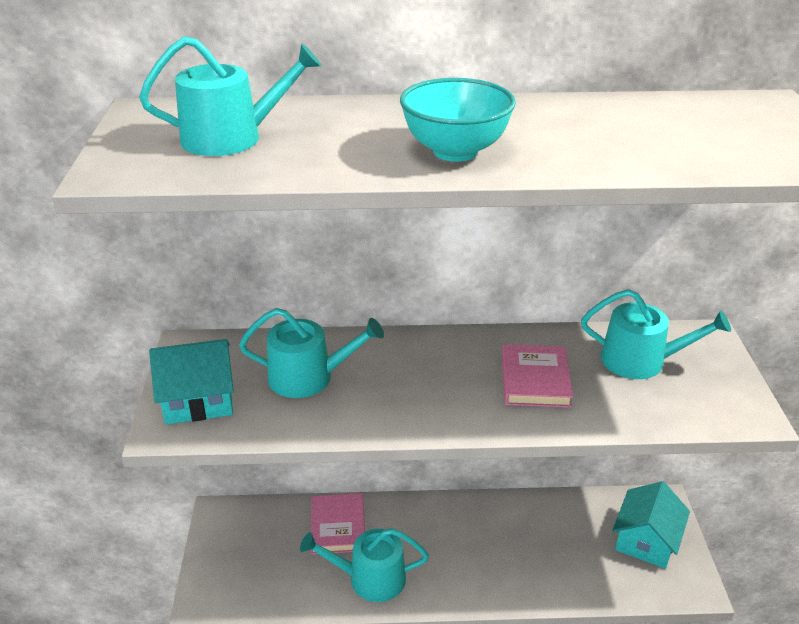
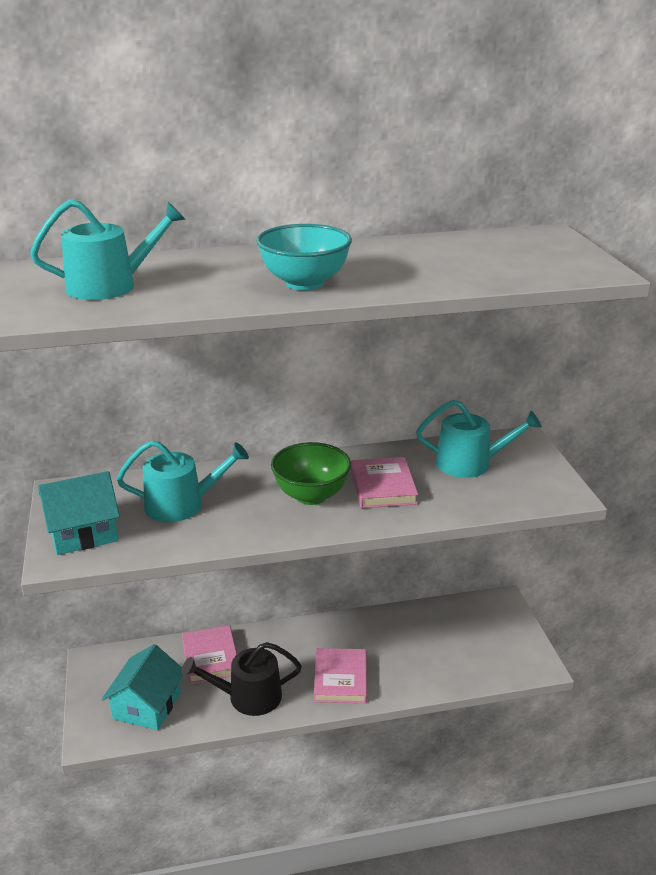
camera: 10 degrees left, 5 degrees down
turquoise watering can [300,528,429,602] -> black watering can [182,642,302,716]
turquoise house [612,481,690,569] -> turquoise house moved to [102,644,183,730]
none -> green bowl [271,442,351,505]
none -> pink book [314,648,367,703]

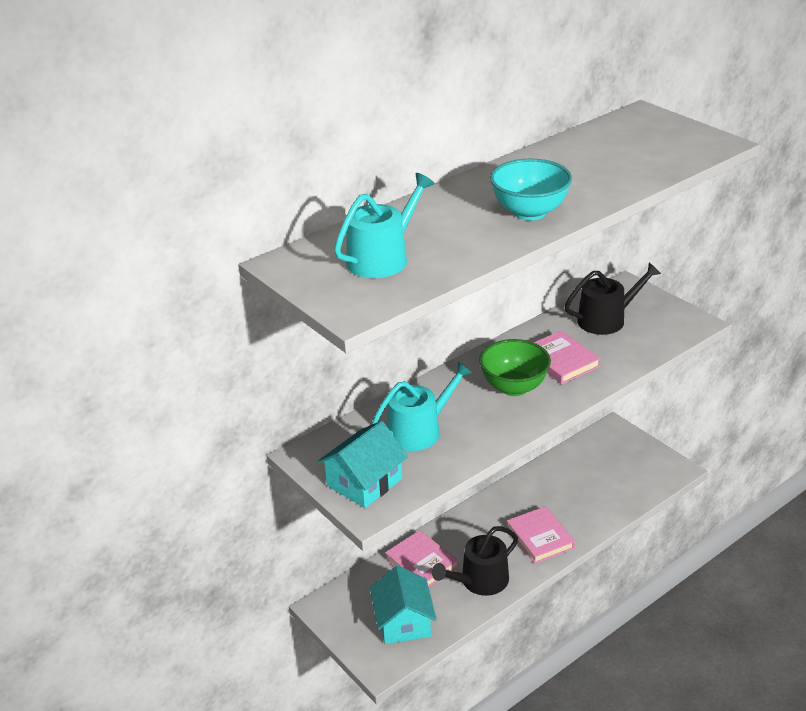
camera: 25 degrees left, 5 degrees up
turquoise watering can [416,400,541,478] -> black watering can [564,262,661,335]

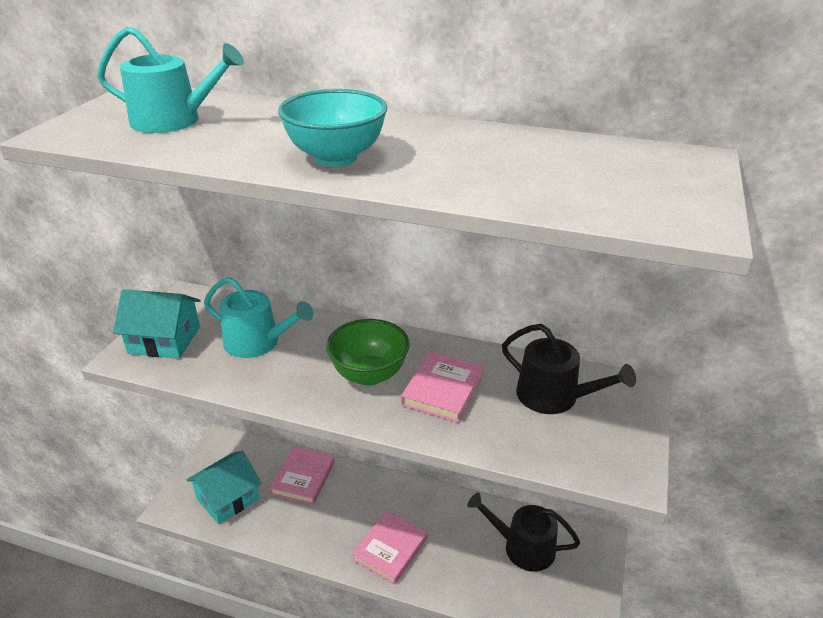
camera: 55 degrees right, 0 degrees up
black watering can [432,526,518,596] -> black watering can moved to [467,493,580,572]

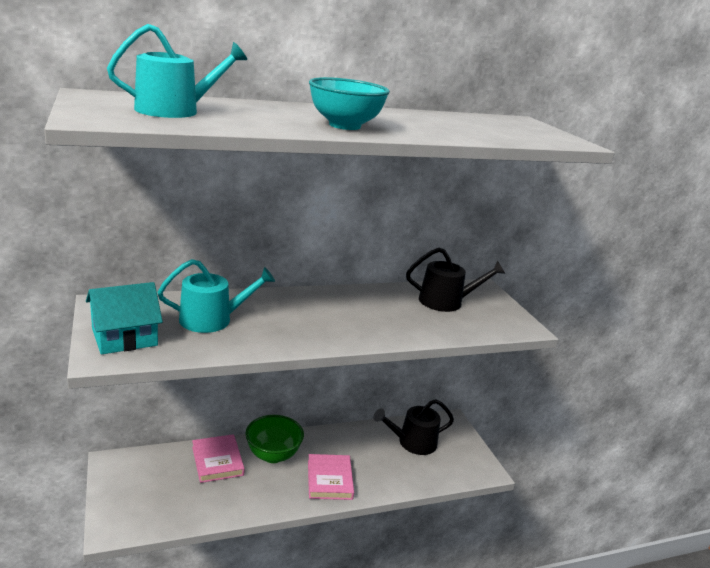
camera: 40 degrees left, 10 degrees down
turquoise house [186,451,262,525] -> none
green bowl [326,319,409,386] -> green bowl moved to [245,415,304,463]
pink book [401,352,484,423] -> none

